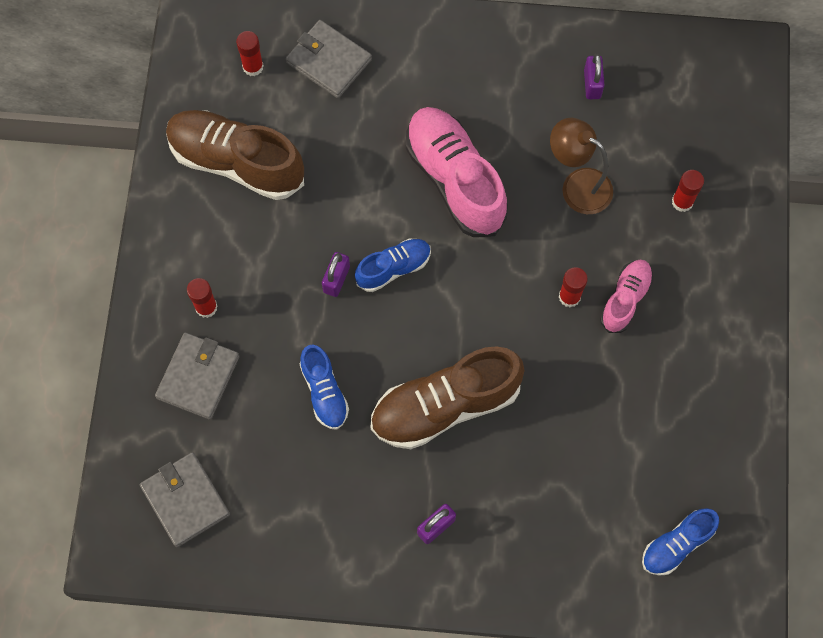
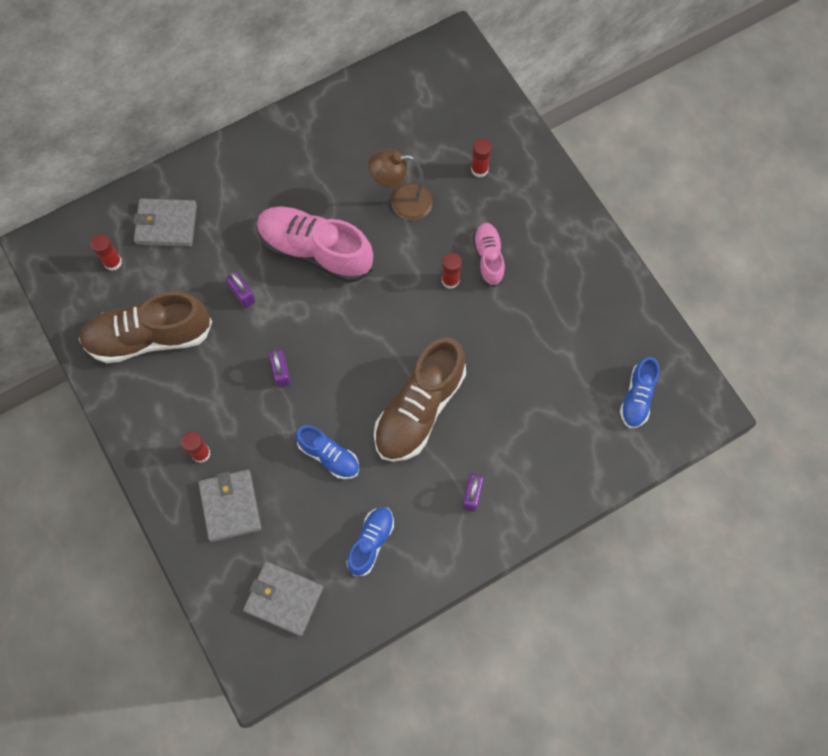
camera: 35 degrees left, 0 degrees up
blue shoe [355,239,431,292] -> blue shoe moved to [347,507,394,576]
purple padlock [584,54,605,99] -> purple padlock moved to [226,272,255,308]

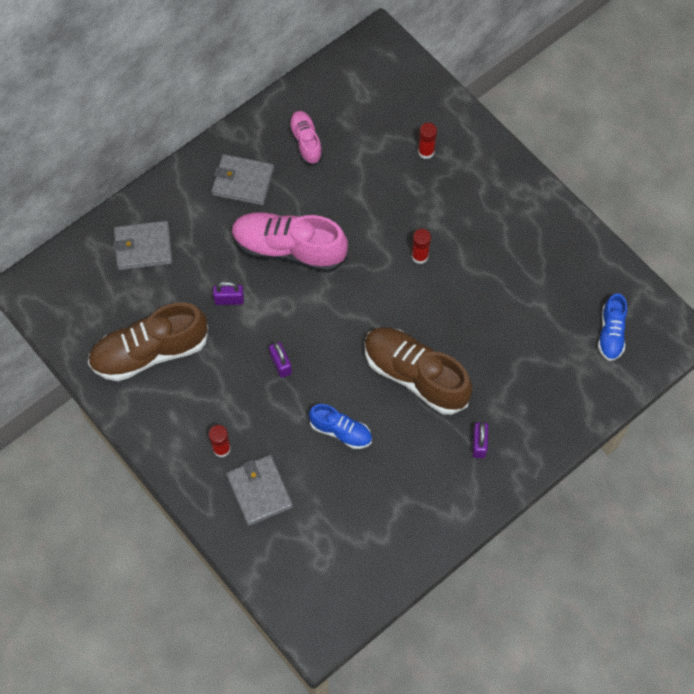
camera: 10 degrees left, 5 degrees down
red glue stick [91,234,122,271] -> none
purple padlock [226,272,255,308] -> purple padlock turned 45 degrees counterclockwise [213,281,244,305]
grey wallet [243,561,324,636] -> grey wallet moved to [212,154,274,205]
blue shoe [347,507,394,576] -> none
brown lamp [368,149,433,220] -> none
brown shoe [374,338,466,462] -> brown shoe turned 105 degrees clockwise [365,327,472,415]
pink shoe [473,223,505,287] -> pink shoe moved to [289,111,323,165]

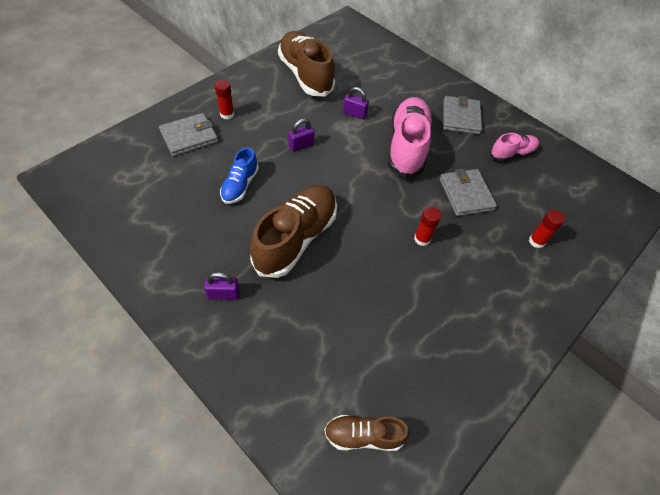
camera: 80 degrees right, 10 degrees down
grey wallet [113,221,173,270] -> grey wallet moved to [439,168,497,216]
purple padlock [213,281,244,305] -> purple padlock turned 60 degrees counterclockwise [343,87,369,119]
blue shoe [598,293,627,361] -> brown shoe [324,415,410,451]

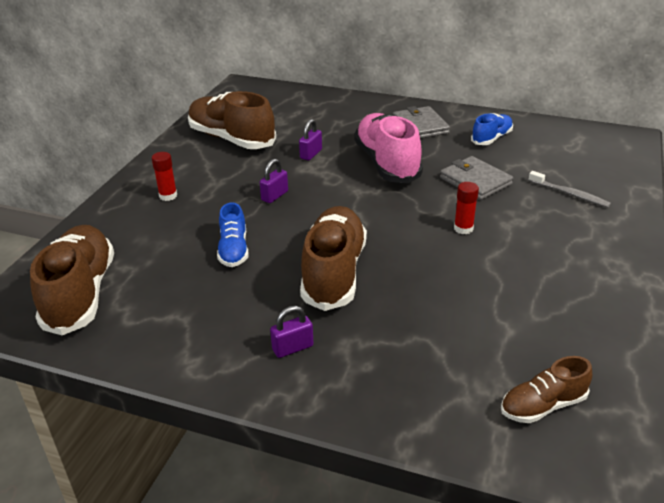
camera: 20 degrees left, 20 degrees down
grey wallet [159,113,218,157] -> none
purple padlock [343,87,369,119] -> purple padlock turned 60 degrees counterclockwise [299,119,322,161]
pink shoe [490,133,539,162] -> blue shoe [471,113,513,145]
red glue stick [529,210,565,248] -> grey toothbrush [528,171,611,207]
none -> brown shoe [30,225,114,335]

